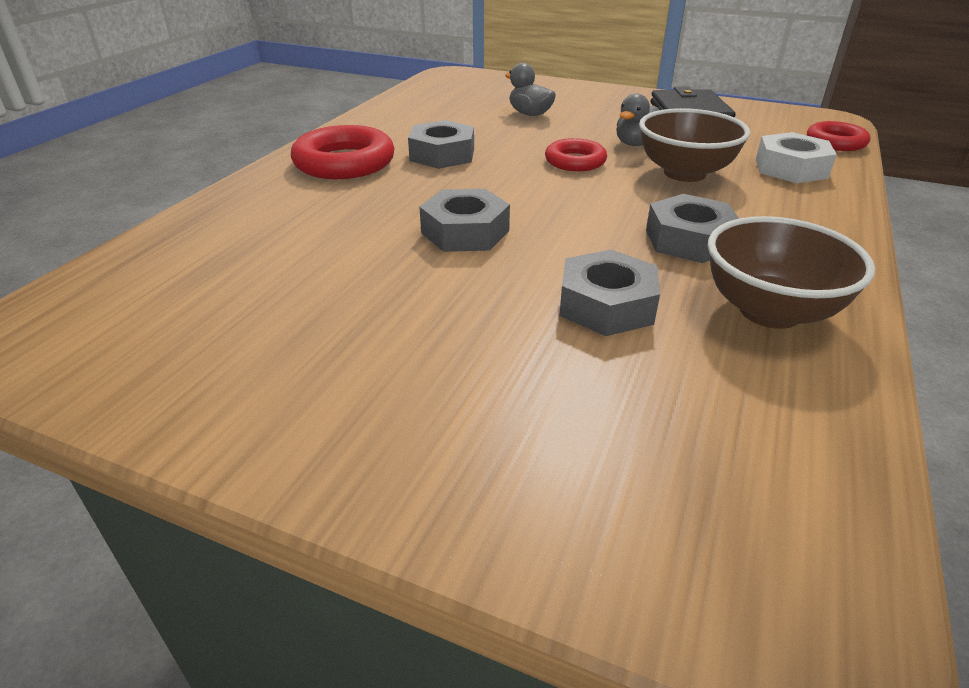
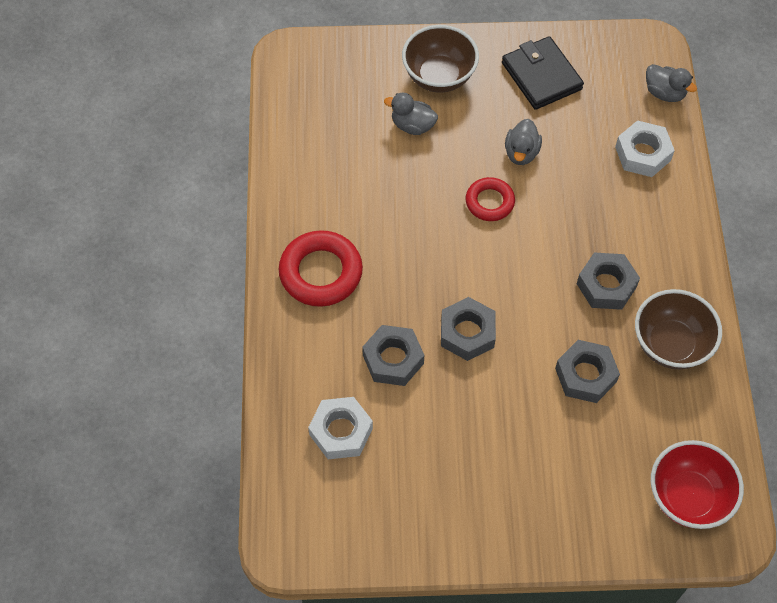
camera: 25 degrees left, 25 degrees up
grey nut [408,120,474,169] -> grey nut moved to [362,325,424,386]
brown bowl [639,108,750,182] -> brown bowl moved to [402,25,479,93]
red ring [807,121,870,151] -> grey duck [646,64,697,102]
none -> white nut [308,397,373,459]
none -> red bowl [651,440,744,529]

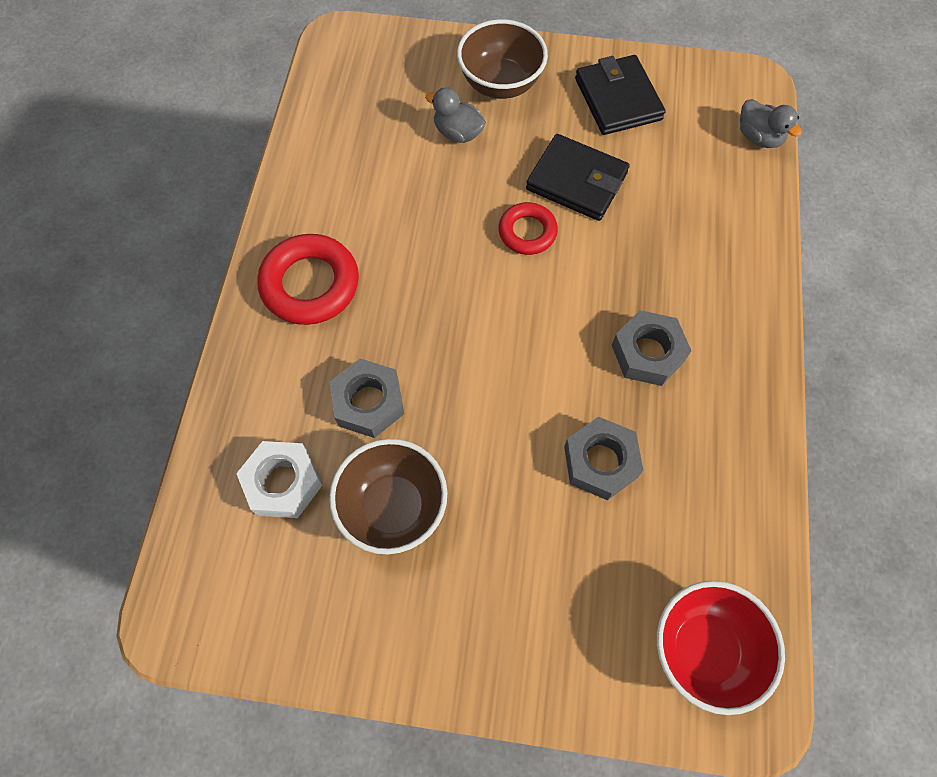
camera: 10 degrees right, 5 degrees up
grey nut [441,297,496,361] -> none
grey duck [505,119,542,165] -> black wallet [526,134,630,221]
white nut [615,120,675,177] -> none
brown bowl [635,289,722,369] -> brown bowl moved to [329,439,448,554]

